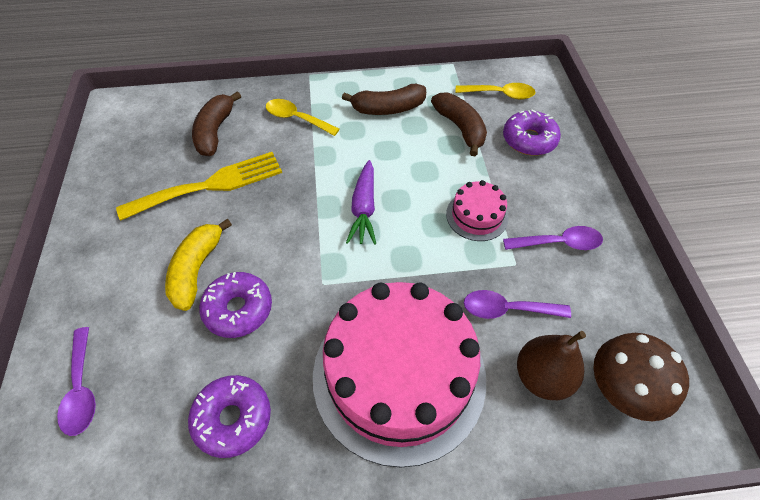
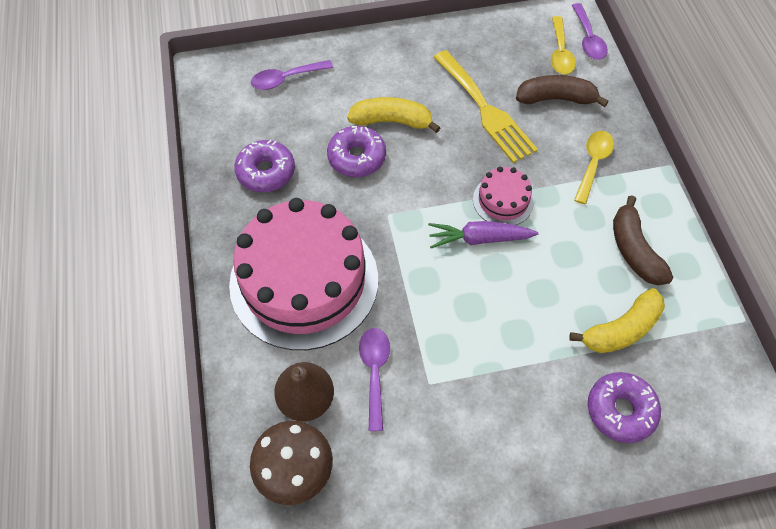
camera: 85 degrees right, 5 degrees up
brown banana [431,93,487,156] -> yellow banana [569,288,665,353]
pink cake [446,180,509,241] -> pink cake moved to [473,167,534,225]
yellow spoon [456,83,535,99] -> yellow spoon moved to [551,16,576,75]
purple spoon [503,226,603,250] -> purple spoon moved to [572,3,608,60]

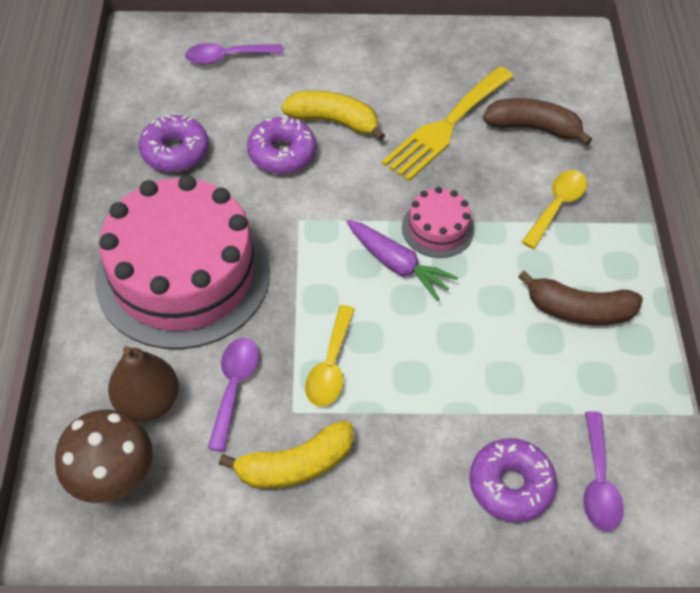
camera: 10 degrees right, 5 degrees down
purple carrot [428,221,539,248] -> purple carrot turned 150 degrees counterclockwise [346,220,458,301]
yellow fork [434,50,538,163] -> yellow fork turned 60 degrees clockwise [382,66,514,181]
yellow spoon [551,16,576,75] -> yellow spoon moved to [305,305,355,407]
yellow banana [569,288,665,353] -> yellow banana moved to [219,420,354,489]
purple spoon [572,3,608,60] -> purple spoon moved to [583,411,624,532]
brown banana [613,195,673,285] -> brown banana turned 75 degrees counterclockwise [518,271,643,325]

